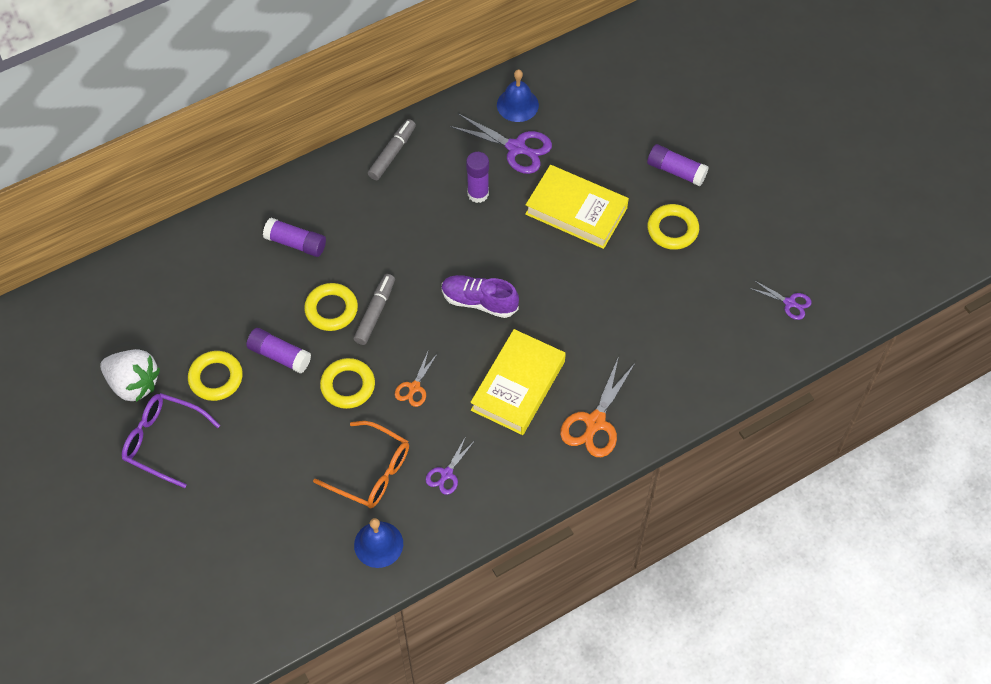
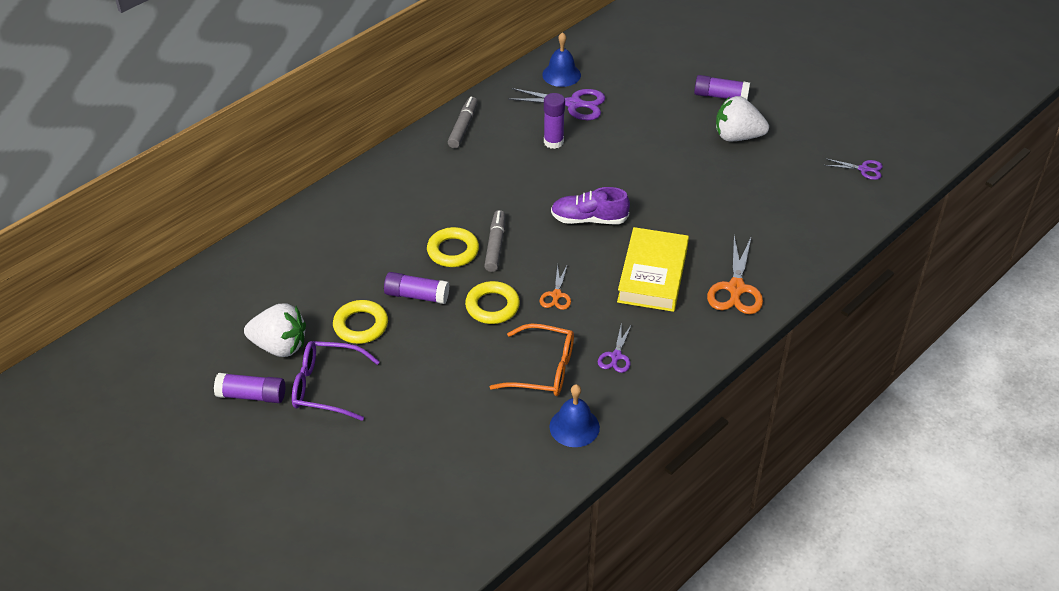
camera: 15 degrees left, 15 degrees down
purple glue stick [263,218,326,257] -> purple glue stick moved to [214,373,285,403]
yellow book [525,165,629,249] -> none
yellow ring [647,204,699,250] -> white strawberry [716,96,769,141]

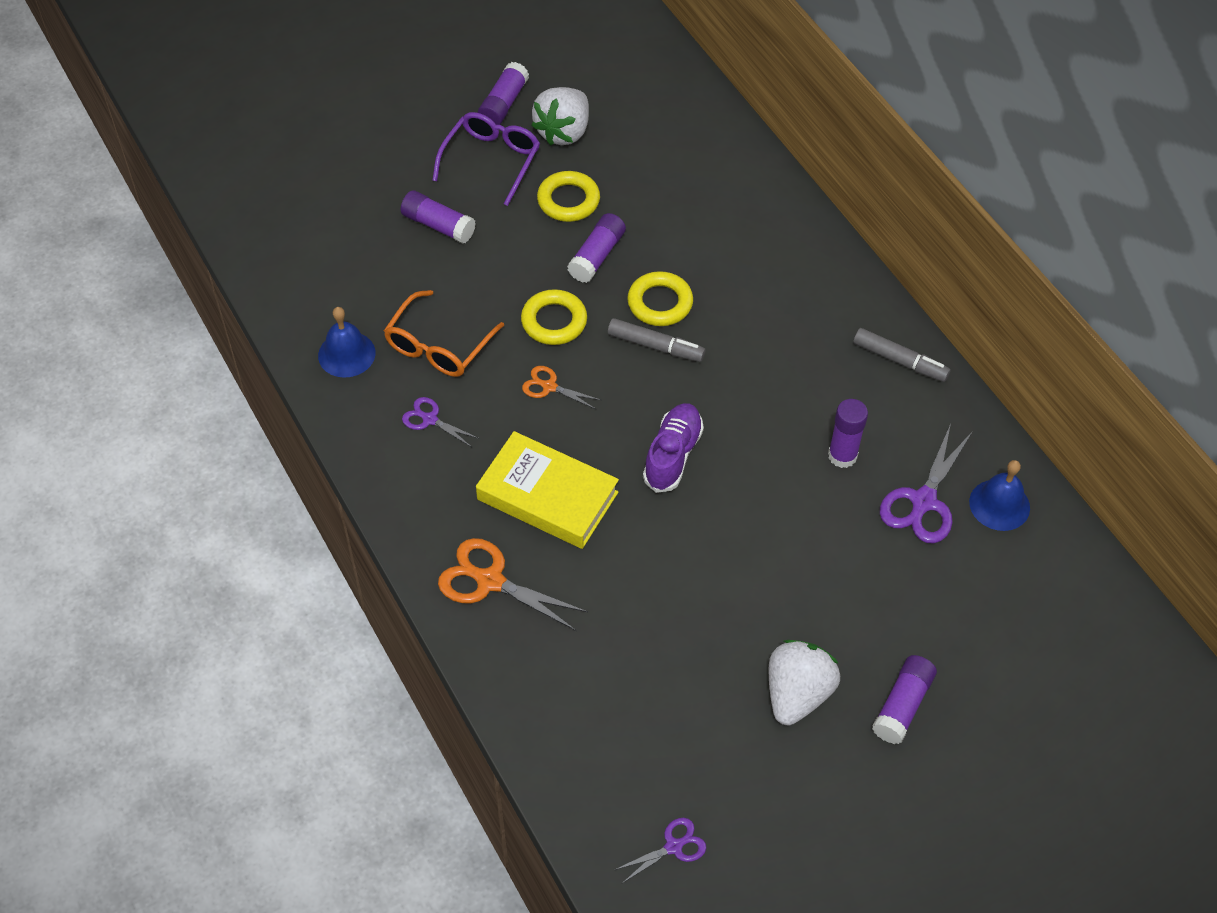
camera: 105 degrees right, 10 degrees up
purple scissors [824,158,883,180] -> purple scissors turned 150 degrees counterclockwise [614,818,706,883]
none -> purple glue stick [401,190,476,244]

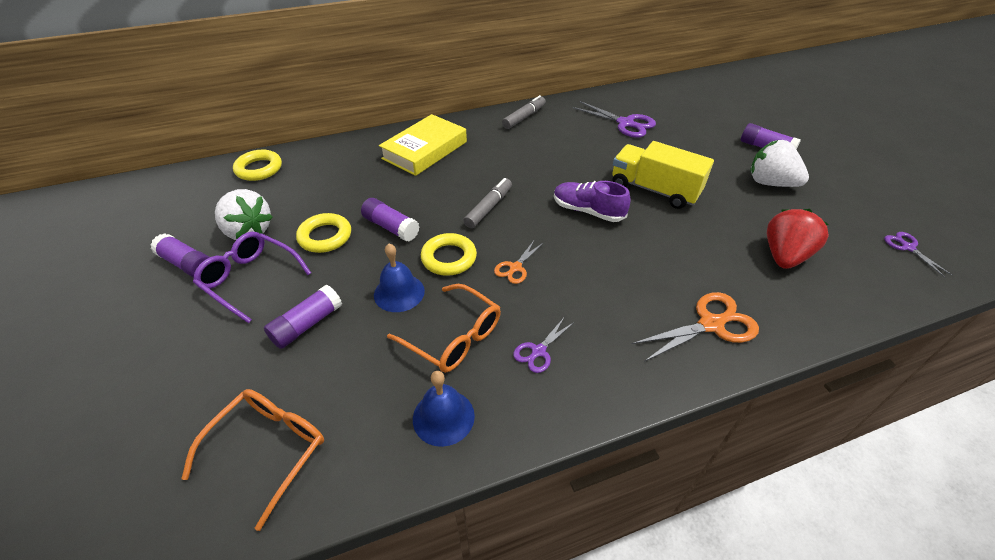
camera: 80 degrees left, 10 degrees down
orange scissors [438,538,588,631] -> orange scissors turned 150 degrees counterclockwise [632,292,759,362]
yellow book [476,431,619,549] -> yellow book moved to [379,114,467,176]
yellow ring [627,271,693,326] -> yellow ring moved to [233,150,282,181]
purple glue stick [828,399,868,468] -> none
blue bell [969,460,1030,531] -> blue bell moved to [374,244,425,312]
none -> orange glasses [181,389,324,531]
none -> yellow truck [612,141,714,209]
none -> red strawberry [767,209,829,269]

